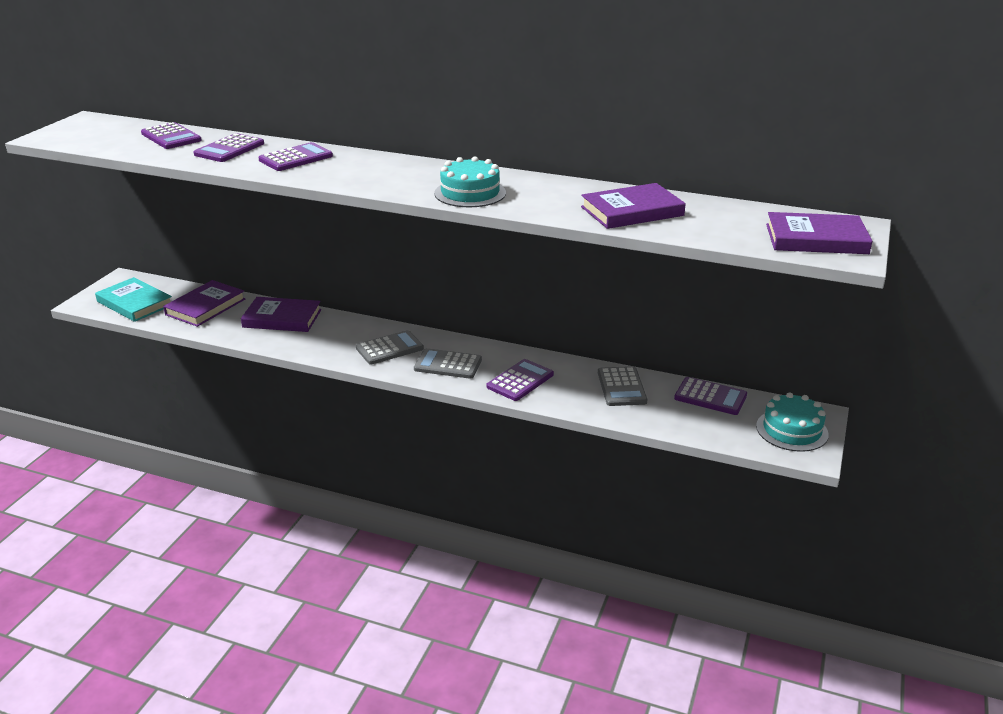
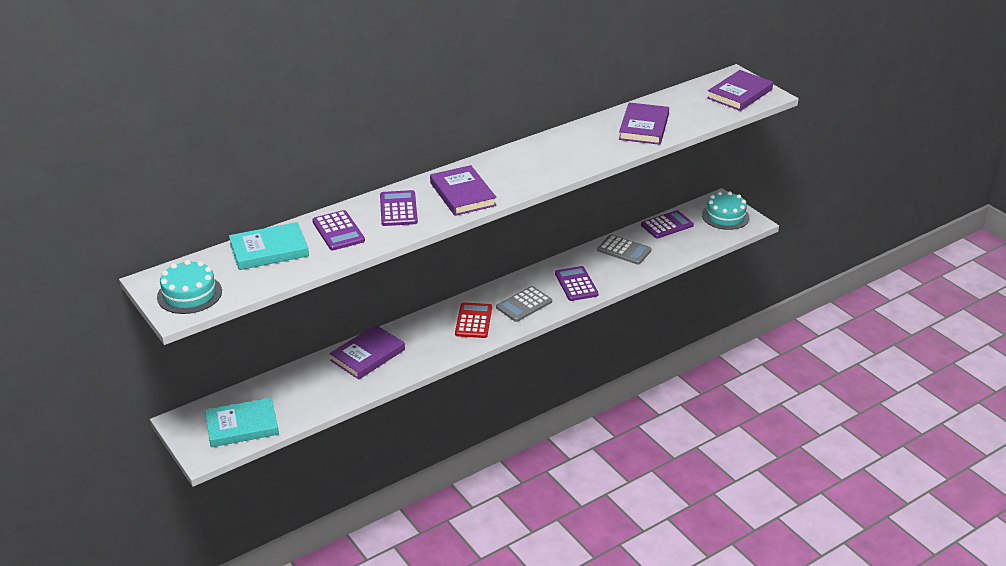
camera: 55 degrees left, 5 degrees up
purple calculator [141,122,202,149] -> turquoise book [229,222,309,270]
purple book [163,280,245,327] -> purple book moved to [430,165,497,216]
grey calculator [356,330,424,364] -> red calculator [455,302,492,338]
turquoise cake [434,156,506,207] -> turquoise cake moved to [157,260,222,314]

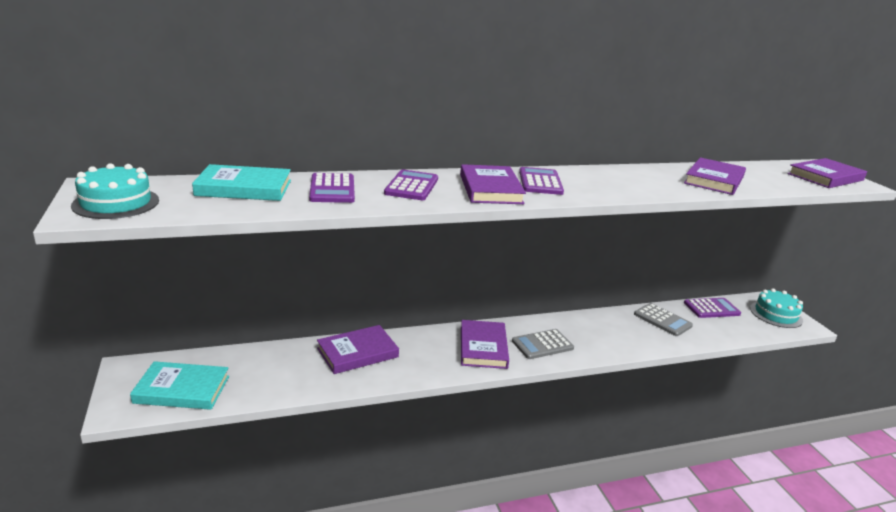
camera: 15 degrees right, 10 degrees down
red calculator [455,302,492,338] -> purple book [461,320,509,369]
purple calculator [555,266,599,301] -> purple calculator moved to [519,167,564,195]

